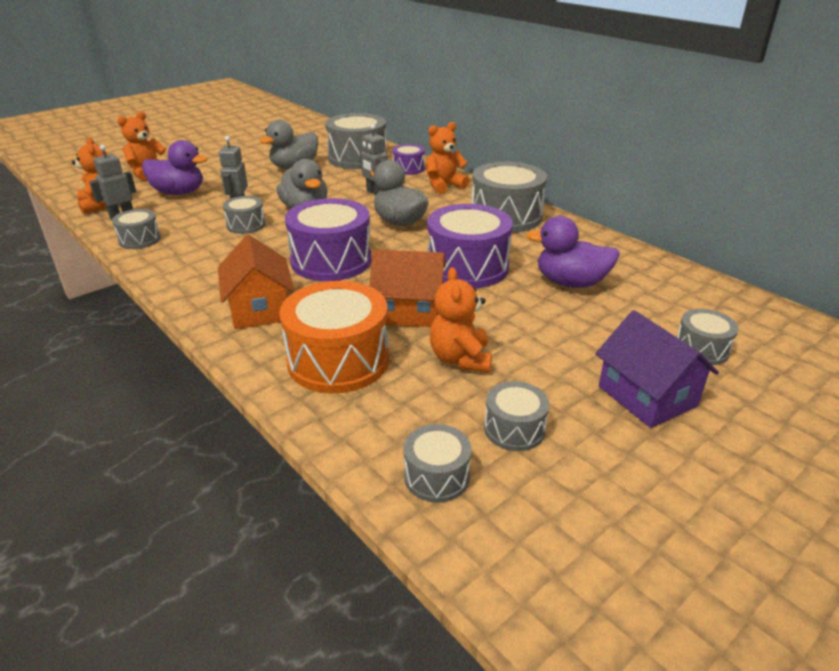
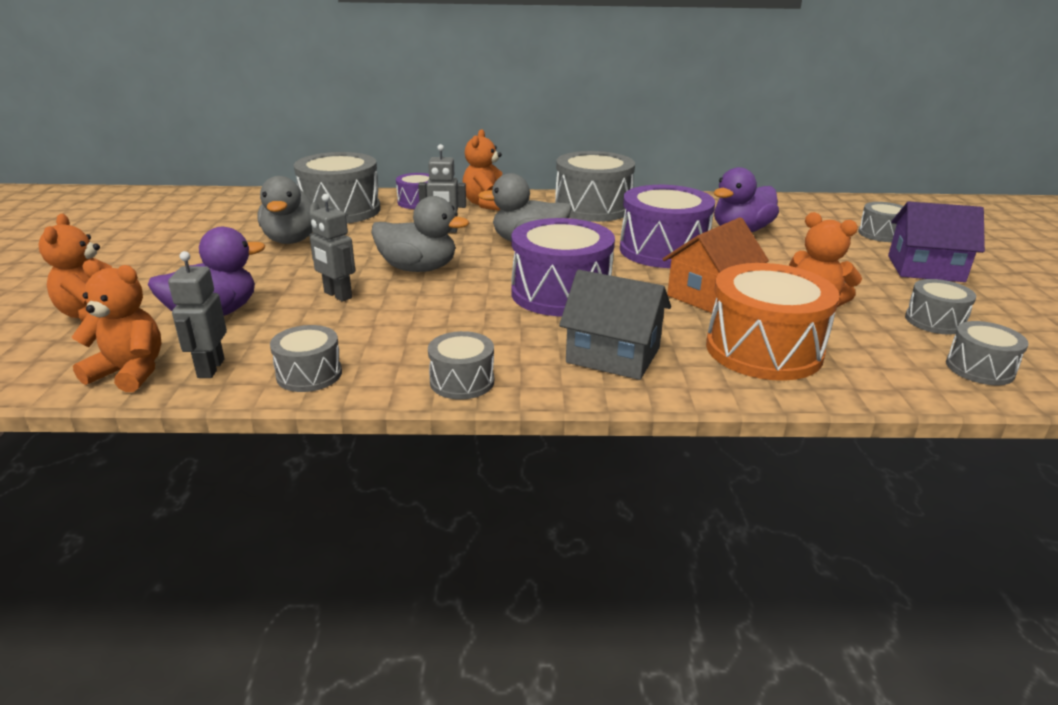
camera: 50 degrees left, 5 degrees down
orange house [218,235,294,329] -> grey house [559,270,671,380]
grey drum [223,196,266,234] -> grey drum moved to [428,331,494,400]

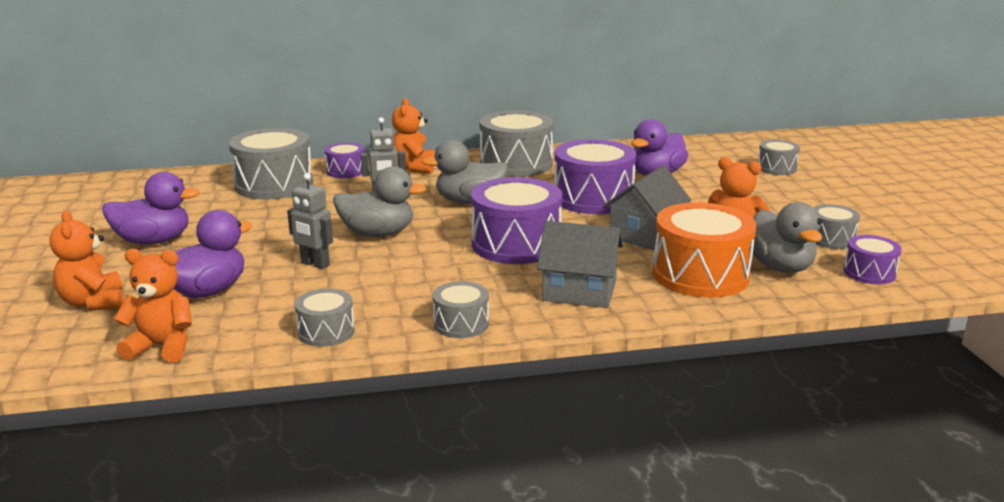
camera: 10 degrees left, 5 degrees down
grey robot [168,251,227,378] -> none
grey duck [258,176,319,244] -> grey duck moved to [750,202,822,273]
orange house [663,217,769,313] -> grey house [603,165,692,250]
purple house [888,202,985,282] -> none
grey drum [946,321,1029,385] -> purple drum [843,235,902,284]
none -> purple duck [102,172,200,245]

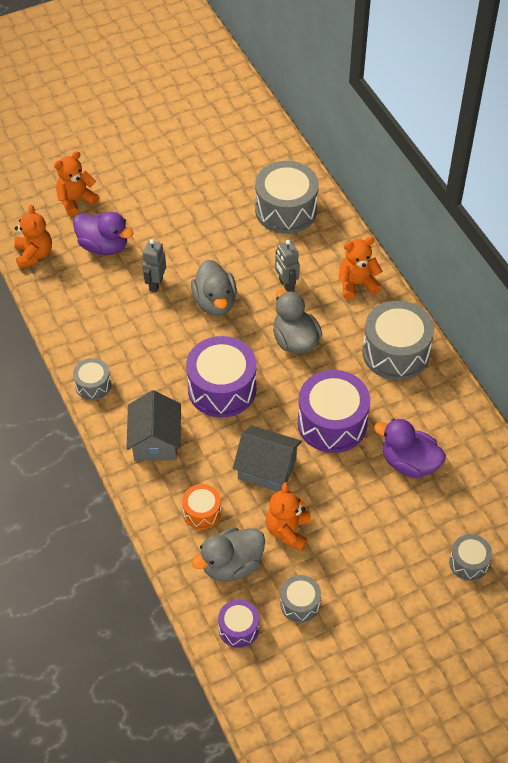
camera: 75 degrees right, 30 degrees up
purple duck [102,172,200,245] -> none
grey drum [295,289,355,347] -> none
purple drum [325,142,364,178] -> none
orange drum [652,202,756,298] -> orange drum [182,484,221,529], size x0.52

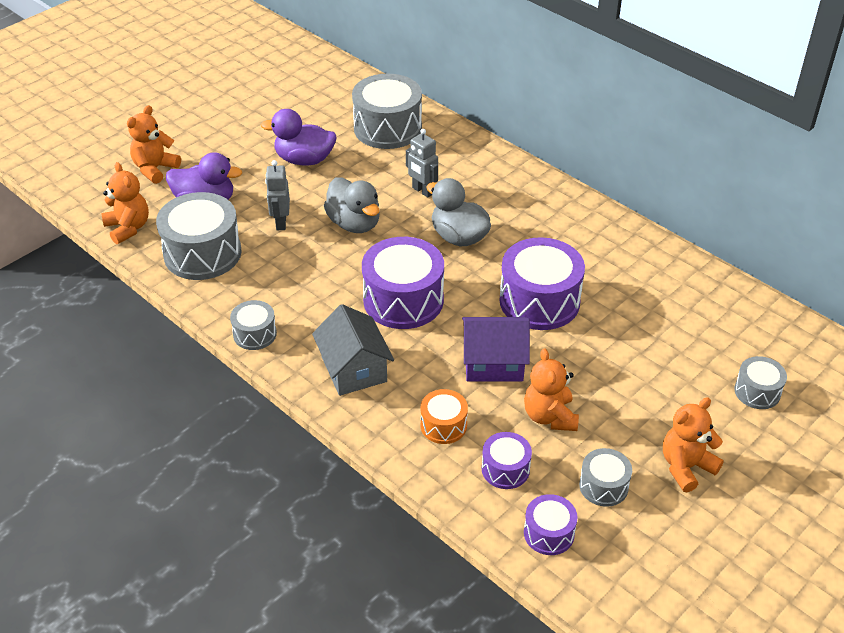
camera: 20 degrees left, 10 degrees down
grey duck [192,527,265,581] -> purple drum [482,432,532,489]
grey house [233,425,302,492] -> purple house [462,317,530,381]
orange teddy bear [338,237,382,300] -> orange teddy bear moved to [663,397,724,492]
grey drum [362,301,434,380] -> grey drum moved to [156,192,241,280]
purple duck [374,419,446,478] -> purple duck moved to [261,109,337,165]

